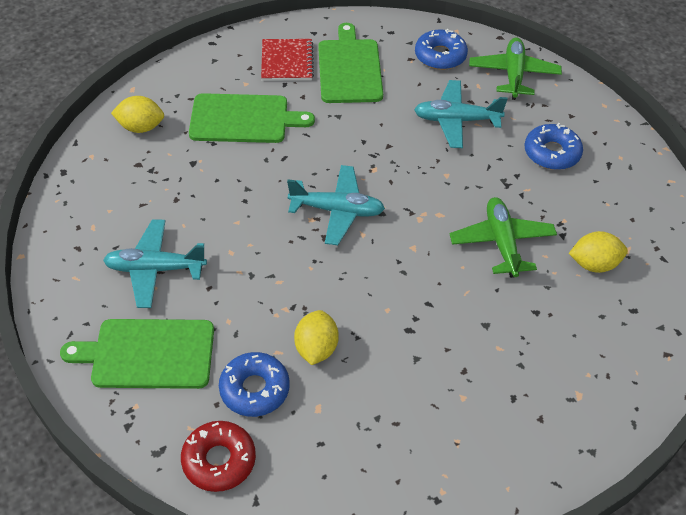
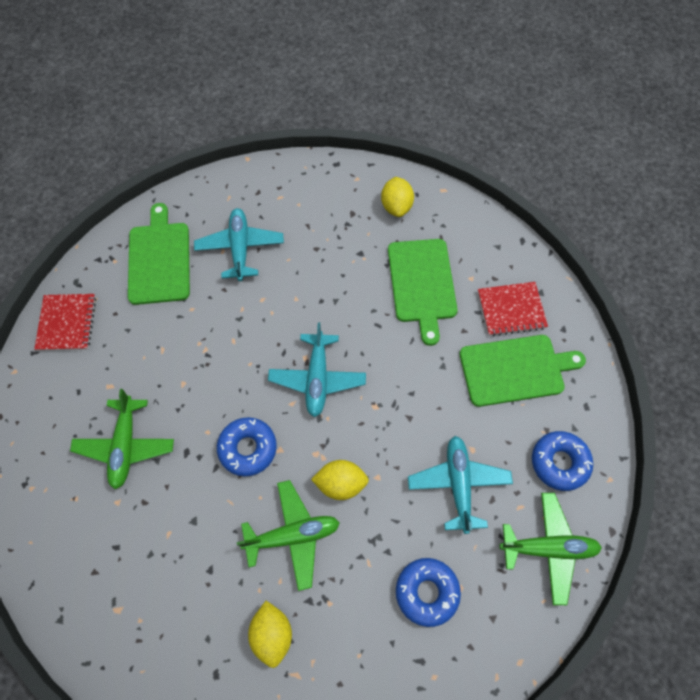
camera: 85 degrees right, 15 degrees up
red donut [181,421,256,492] -> red notebook [34,294,96,351]
blue donut [219,352,290,417] -> blue donut moved to [217,417,277,476]
yellow lemon [294,310,339,365] -> yellow lemon moved to [311,460,369,500]
none -> green plane [70,389,174,490]

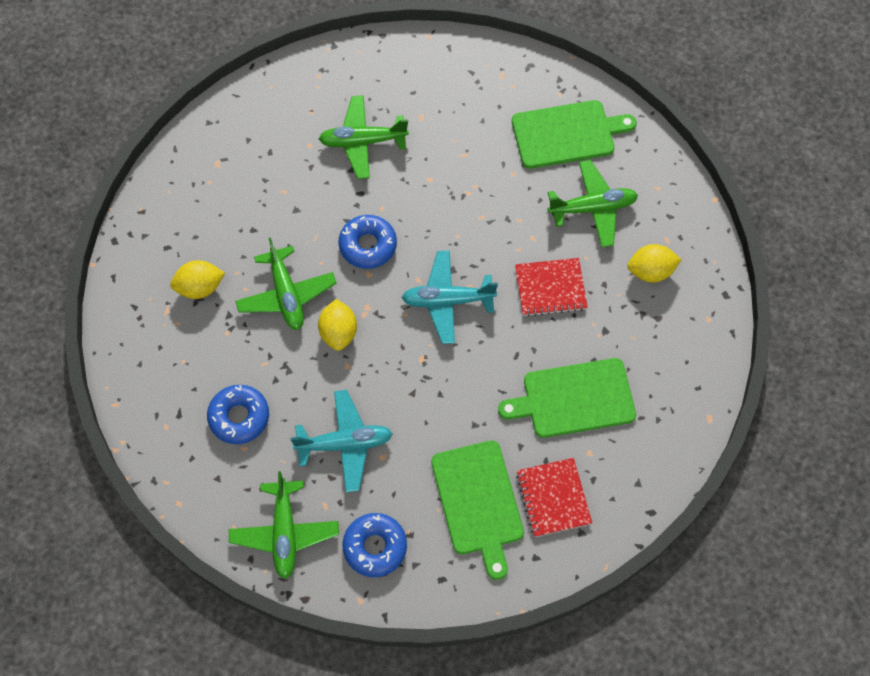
camera: 85 degrees right, 0 degrees up
red notebook [34,294,96,351] -> red notebook moved to [515,258,588,317]
turquoise plane [194,208,284,281] -> green plane [548,160,638,248]
yellow lemon [381,177,414,217] -> yellow lemon moved to [627,244,682,283]

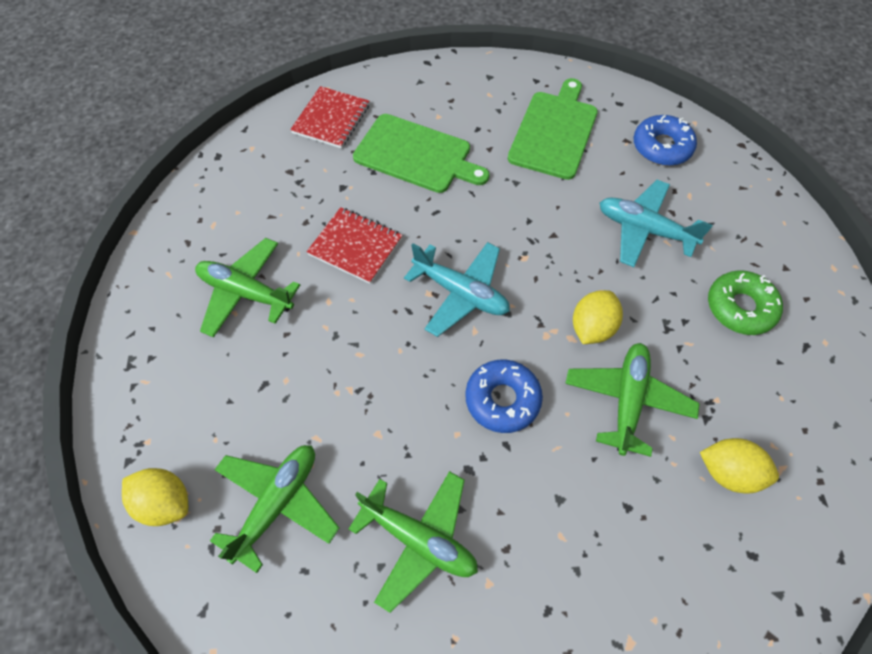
camera: 145 degrees left, 5 degrees down
blue donut [207,385,269,444] -> green donut [708,270,783,335]
green plane [229,471,339,579] -> green plane moved to [210,445,339,573]
green cutting board [512,100,637,169] -> none
red notebook [516,458,592,537] -> red notebook moved to [290,86,369,149]
yellow lemon [627,244,682,283] -> yellow lemon moved to [122,468,188,526]

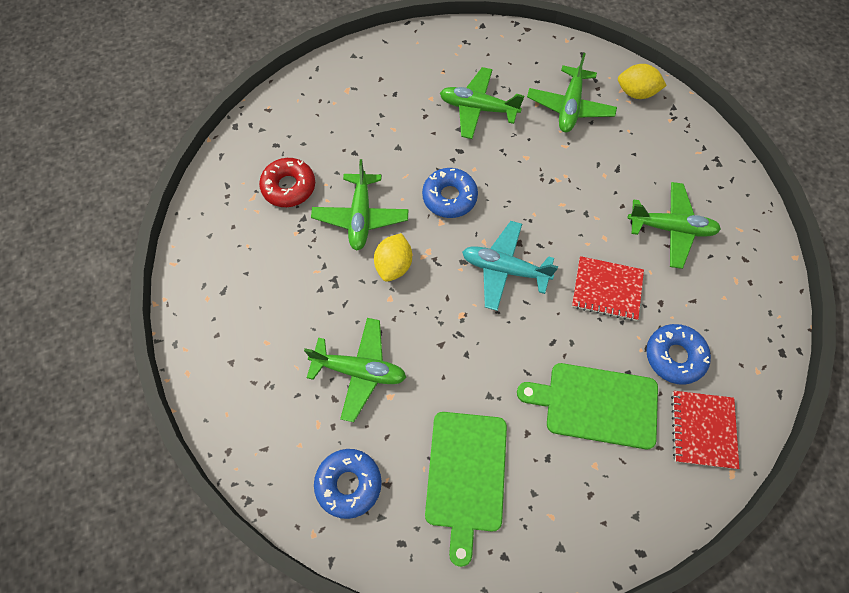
camera: 165 degrees right, 5 degrees up
turquoise plane [600,180,713,267] -> green plane [304,318,406,422]
yellow lemon [700,438,779,493] -> red donut [259,158,315,207]
green donut [708,270,783,335] -> none
none -> blue donut [646,324,711,385]

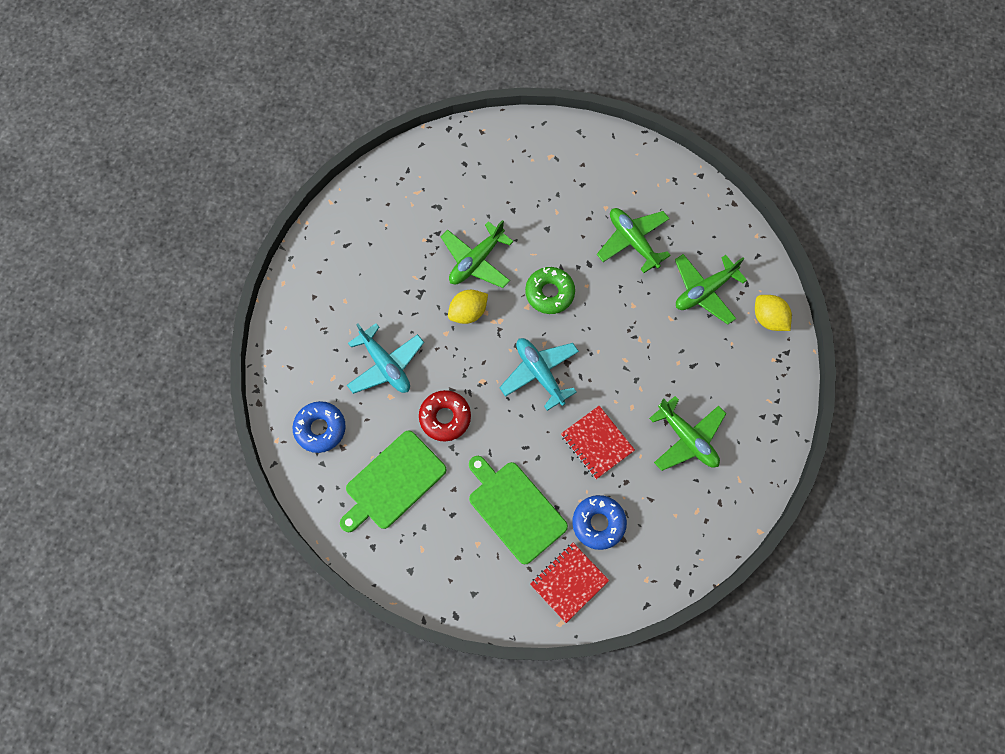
camera: 40 degrees right, 5 degrees up
red donut [259,158,315,207] -> red donut moved to [419,390,471,442]
green plane [304,318,406,422] -> turquoise plane [347,323,424,394]
blue donut [422,168,478,218] -> green donut [525,267,575,314]

